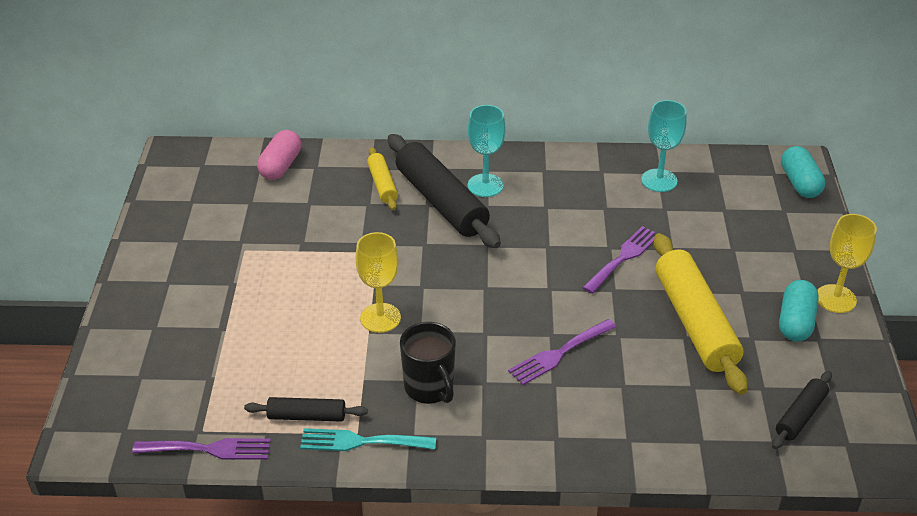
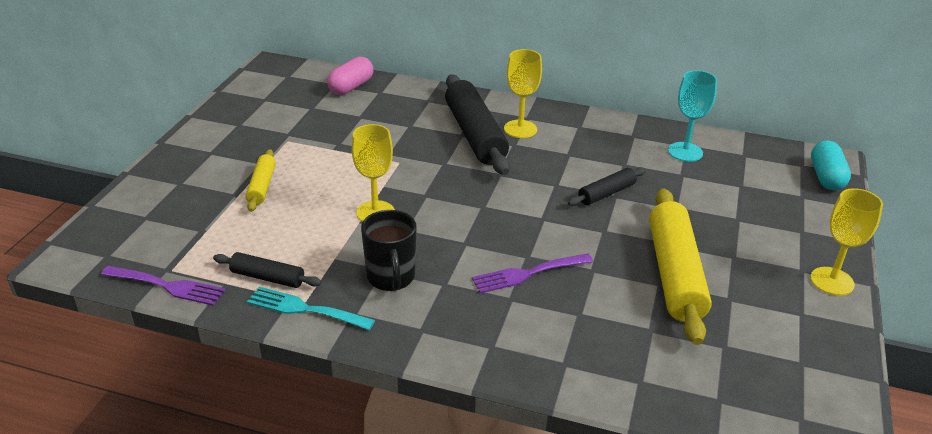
camera: 15 degrees right, 5 degrees down
yellow rolling pin [367,147,398,210] -> yellow rolling pin moved to [246,149,276,212]
turquoise goblet [468,105,505,197] -> yellow goblet [504,49,542,138]
purple fork [582,226,658,294] -> none
black rolling pin [772,371,832,449] -> black rolling pin moved to [568,167,646,206]
turquoise capsule [779,280,819,341] -> none

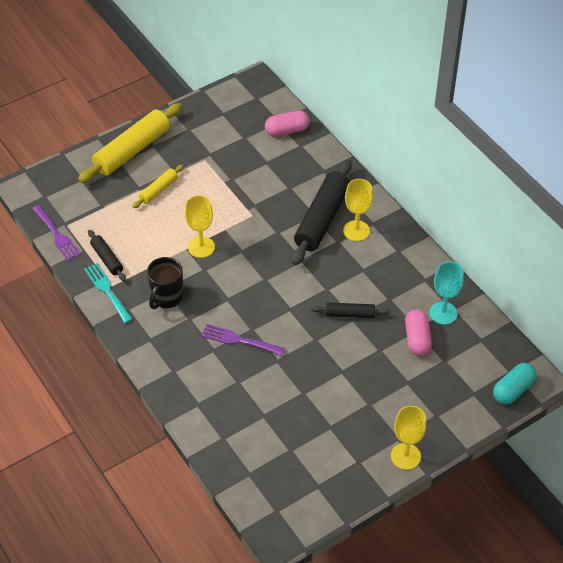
camera: 40 degrees right, 15 degrees up
yellow rolling pin [649,188,712,345] -> yellow rolling pin moved to [78,103,182,183]
none -> pink capsule [405,309,432,356]

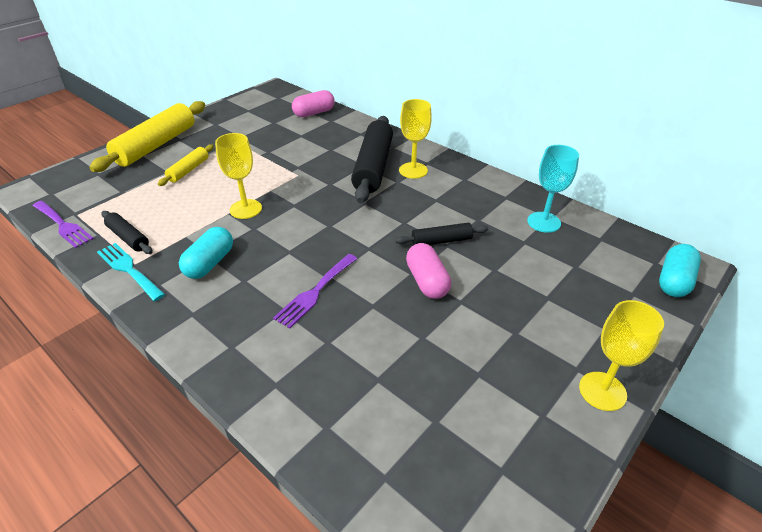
camera: 15 degrees left, 10 degrees down
black mug [147,257,183,309] -> turquoise capsule [179,227,233,279]
purple fork [201,324,285,356] -> purple fork turned 60 degrees counterclockwise [273,254,357,328]
pink capsule [405,309,432,356] -> pink capsule moved to [406,243,451,299]

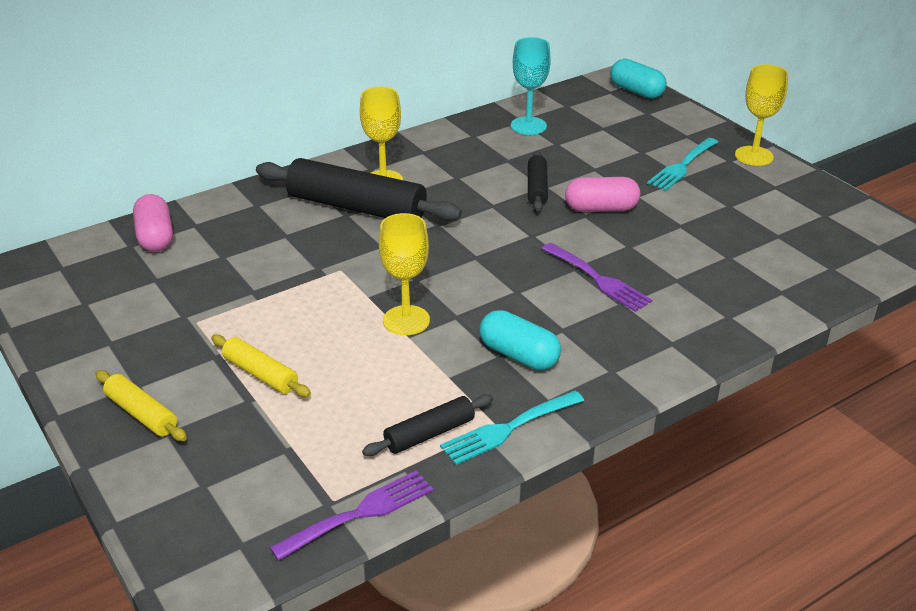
camera: 75 degrees left, 5 degrees down
yellow rolling pin [89,101,205,172] -> yellow rolling pin [95,370,187,441], size x0.51
none -> turquoise fork [647,138,718,190]

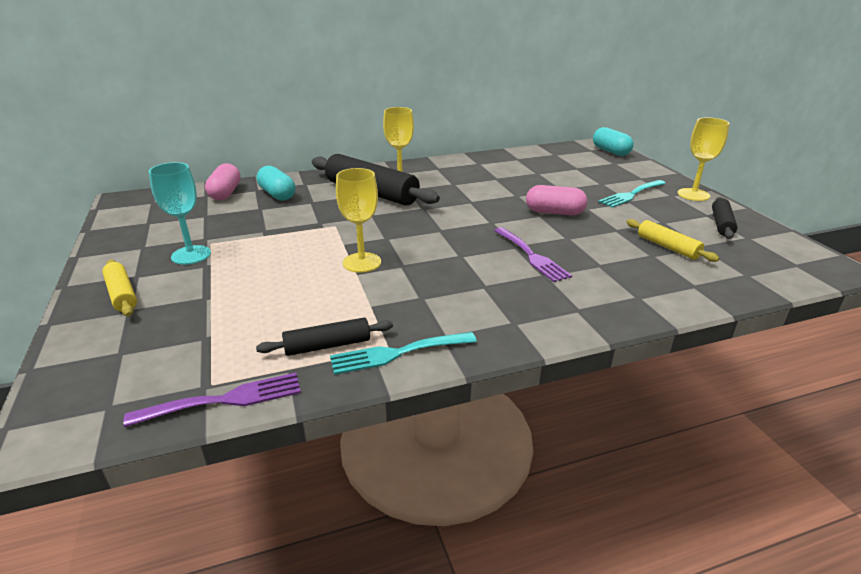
camera: 15 degrees right, 5 degrees down
yellow rolling pin [211,334,311,397] -> yellow rolling pin moved to [626,219,719,262]
turquoise capsule [479,310,561,370] -> turquoise capsule moved to [256,166,295,201]
turquoise goblet [511,37,551,135] -> turquoise goblet moved to [149,162,211,265]
black rolling pin [528,151,548,211] -> black rolling pin moved to [712,197,738,239]

